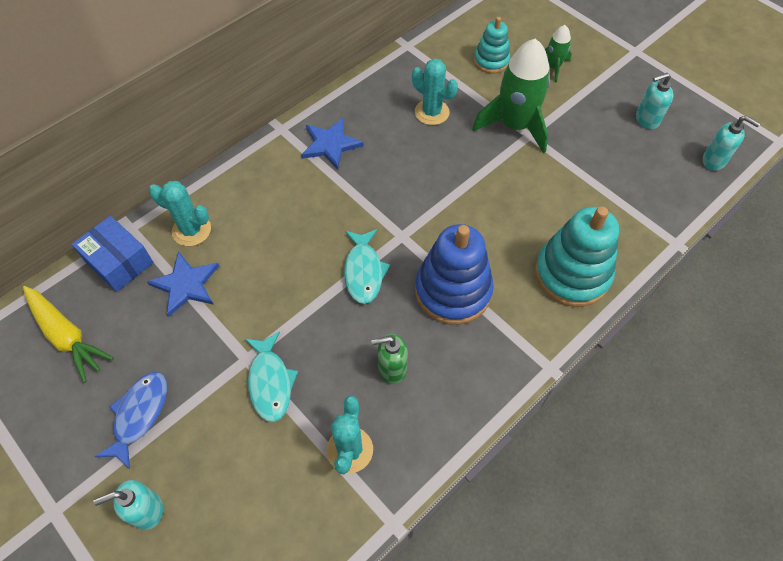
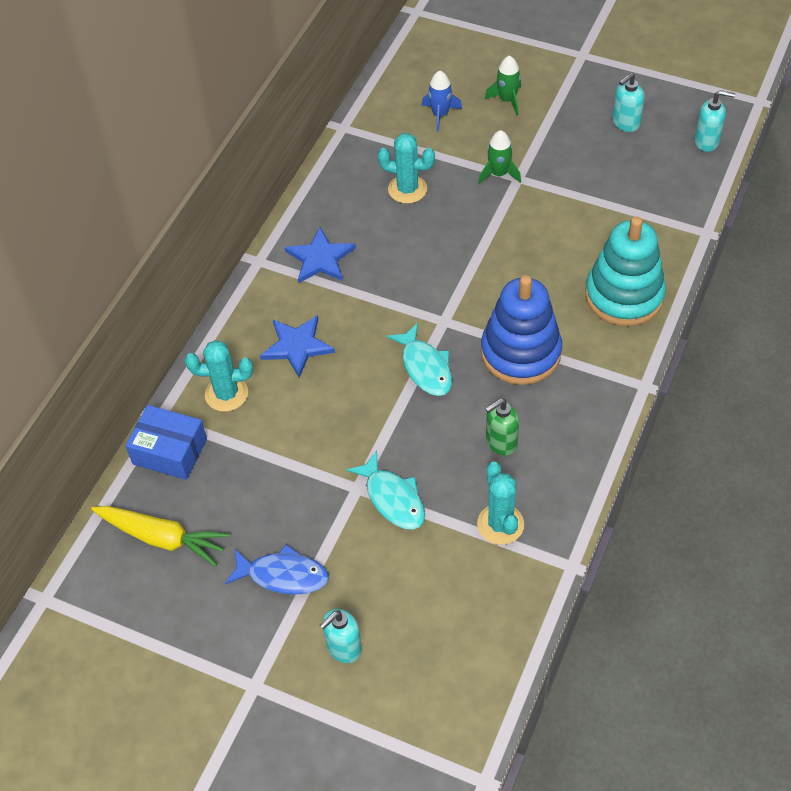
camera: 20 degrees left, 5 degrees down
blue fish [95,372,167,469] -> blue fish turned 105 degrees clockwise [225,544,329,595]
blue star [147,251,219,317] -> blue star moved to [260,315,335,378]
green rocket [472,39,550,153] -> green rocket [478,130,521,184], size x0.51
turquoise stacking toy [474,17,510,73] -> blue rocket [422,71,462,132]

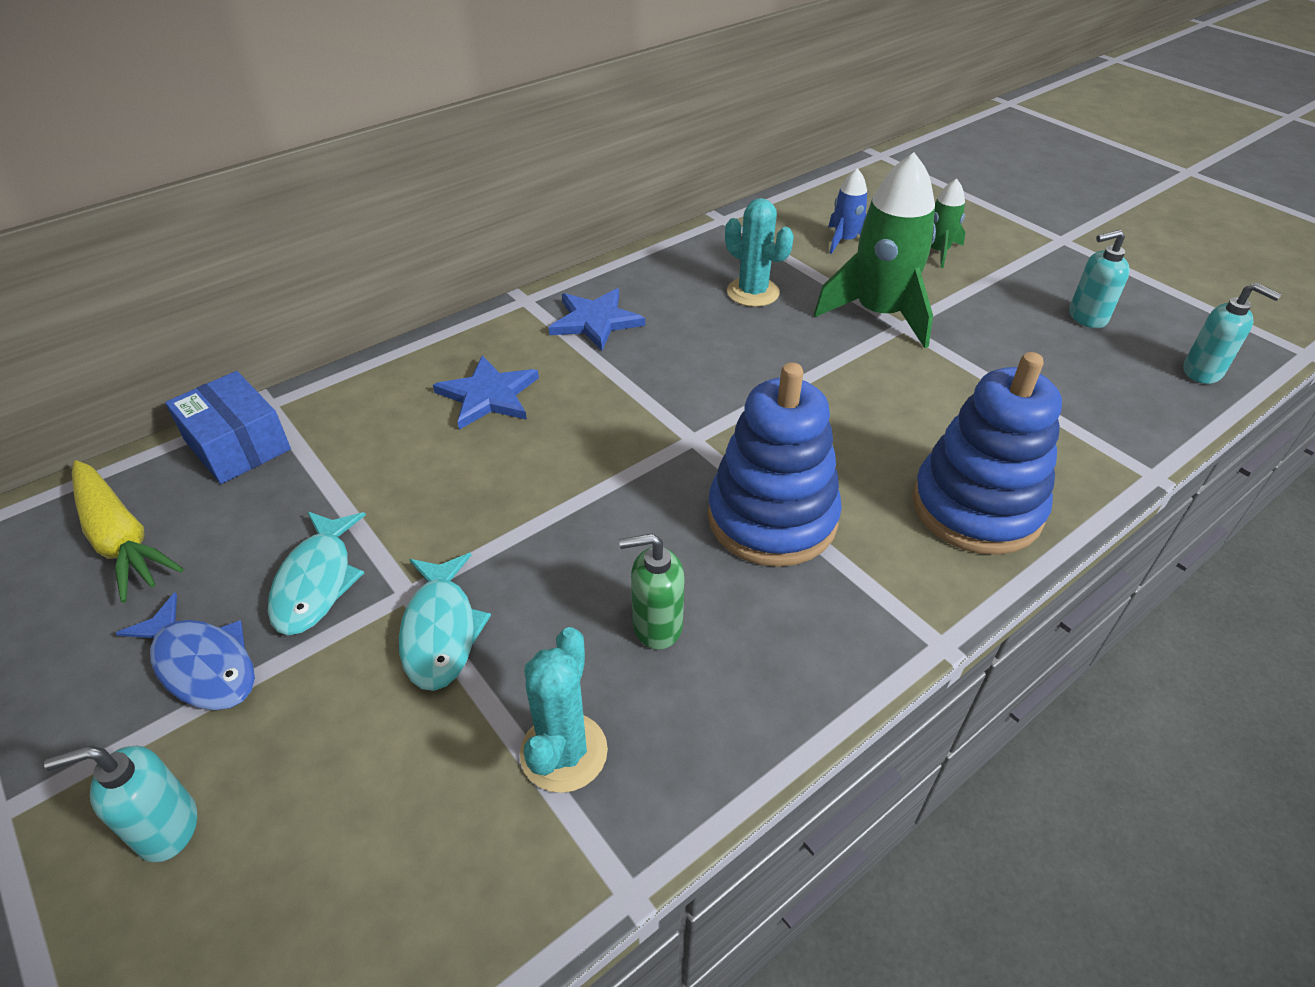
camera: 25 degrees right, 10 degrees down
turquoise cactus [185,340,253,412] -> none
turquoise fish [387,323,452,396] -> turquoise fish moved to [268,511,366,635]
green rocket [478,130,521,184] -> green rocket [814,153,936,348], size x1.97
turquoise stacking toy [585,217,666,326] -> blue stacking toy [912,352,1062,555]

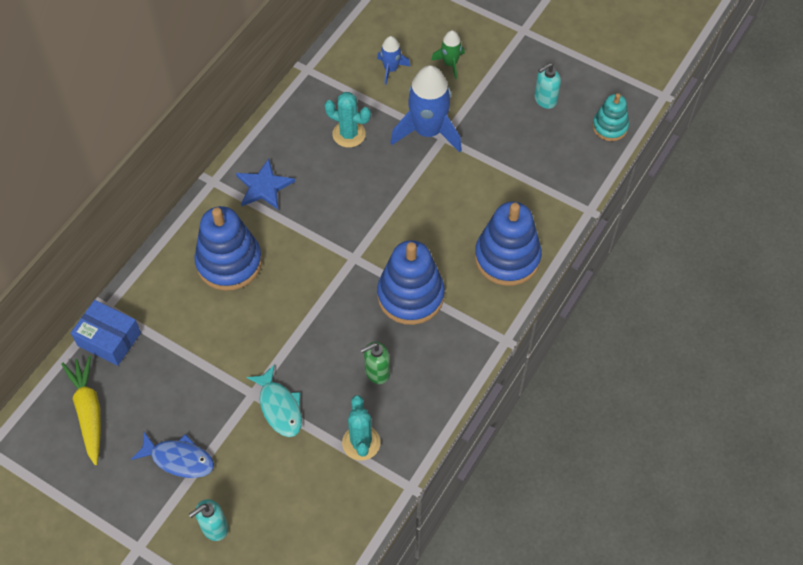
camera: 20 degrees left, 15 degrees up
yellow carrot [72,460,183,603] -> yellow carrot turned 135 degrees counterclockwise [61,355,101,465]
turquoise fish [268,511,366,635] -> none
blue star [433,355,539,430] -> blue stacking toy [194,206,262,291]
green rocket [814,153,936,348] -> blue rocket [390,65,462,152]
turquoise soap dispenser [1183,283,1281,384] -> turquoise stacking toy [592,93,629,141]

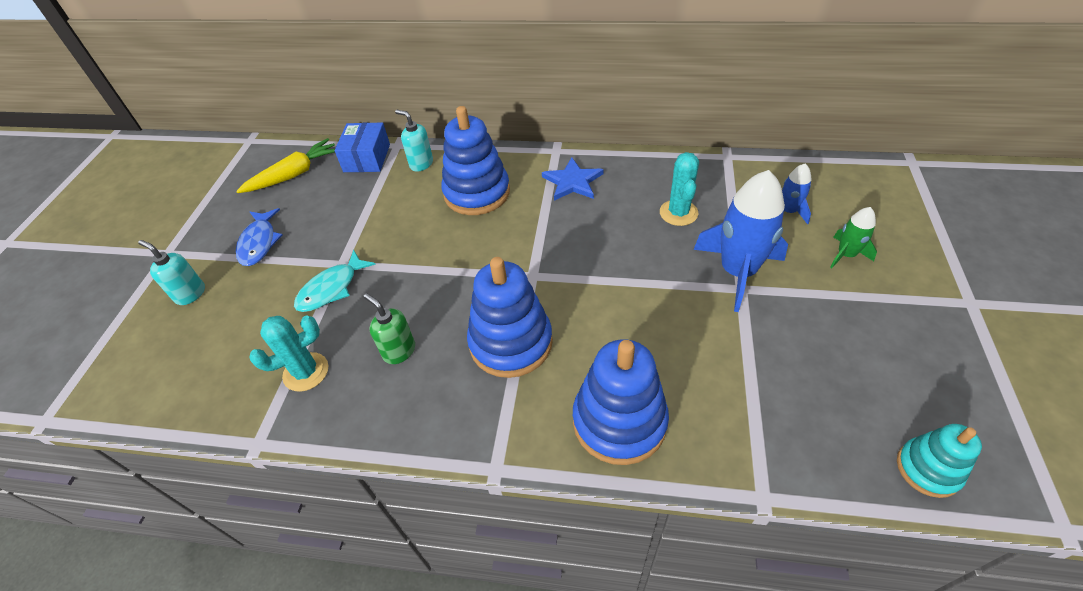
camera: 70 degrees right, 10 degrees down
turquoise soap dispenser [534,63,561,109] -> turquoise soap dispenser moved to [395,110,433,172]

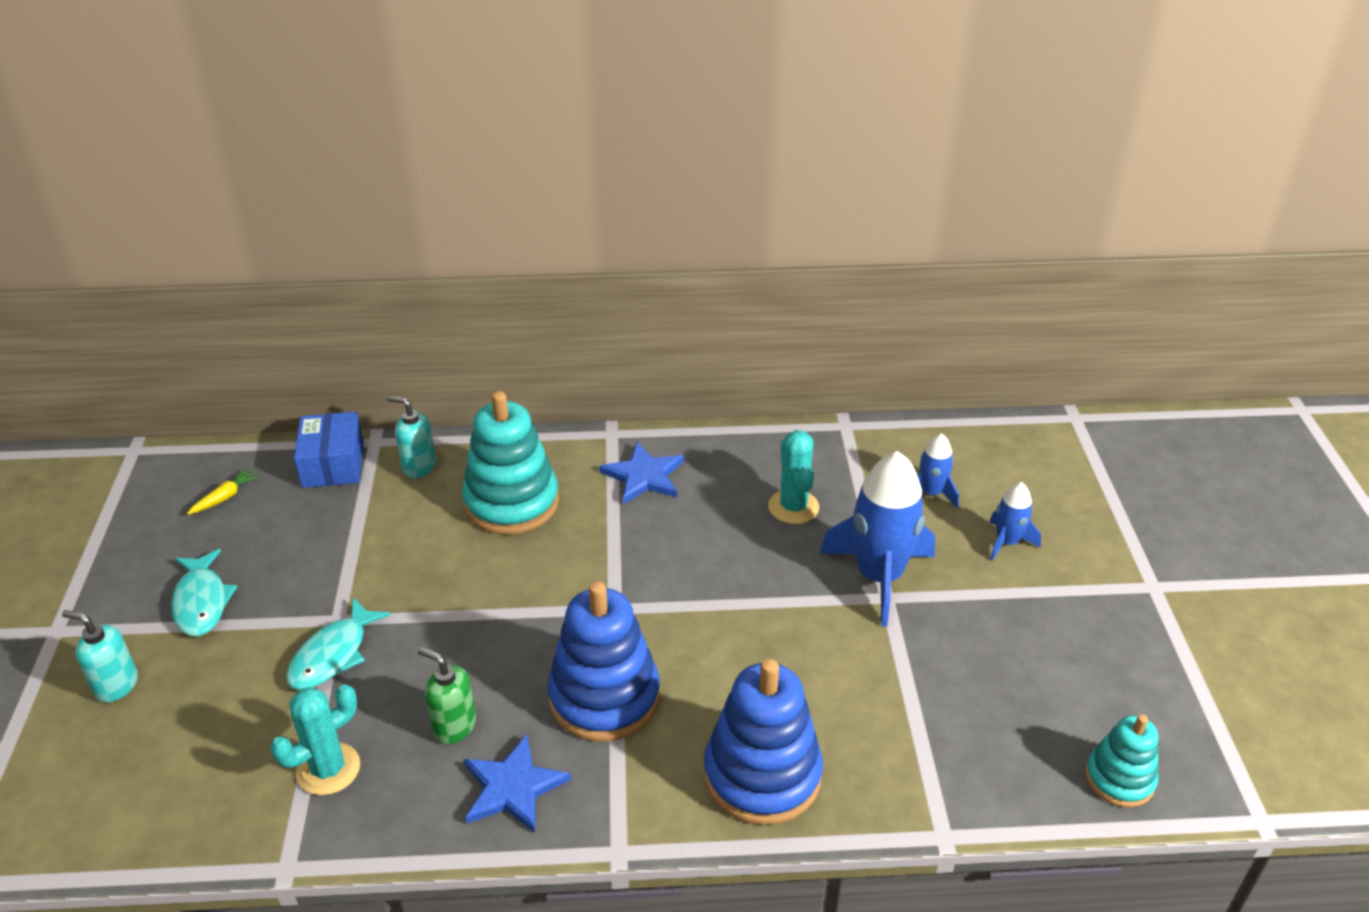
camera: 15 degrees left, 10 degrees down
yellow carrot [236,138,335,193] -> yellow carrot [187,468,260,515], size x0.50
blue fish [236,208,282,266] -> turquoise fish [171,549,237,636]
blue stacking toy [441,106,510,215] -> turquoise stacking toy [462,391,559,535]
green rocket [830,207,877,268] -> blue rocket [990,482,1041,561]
none -> blue star [464,734,571,833]

